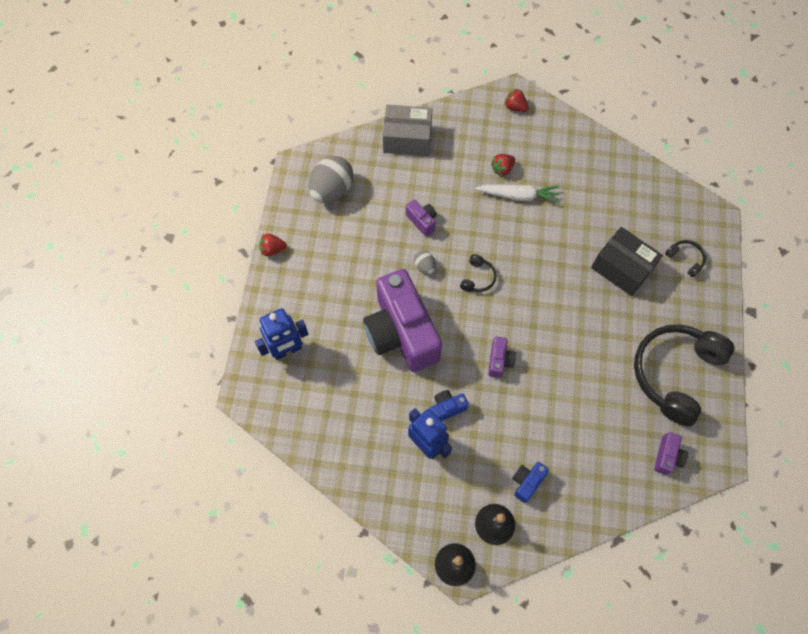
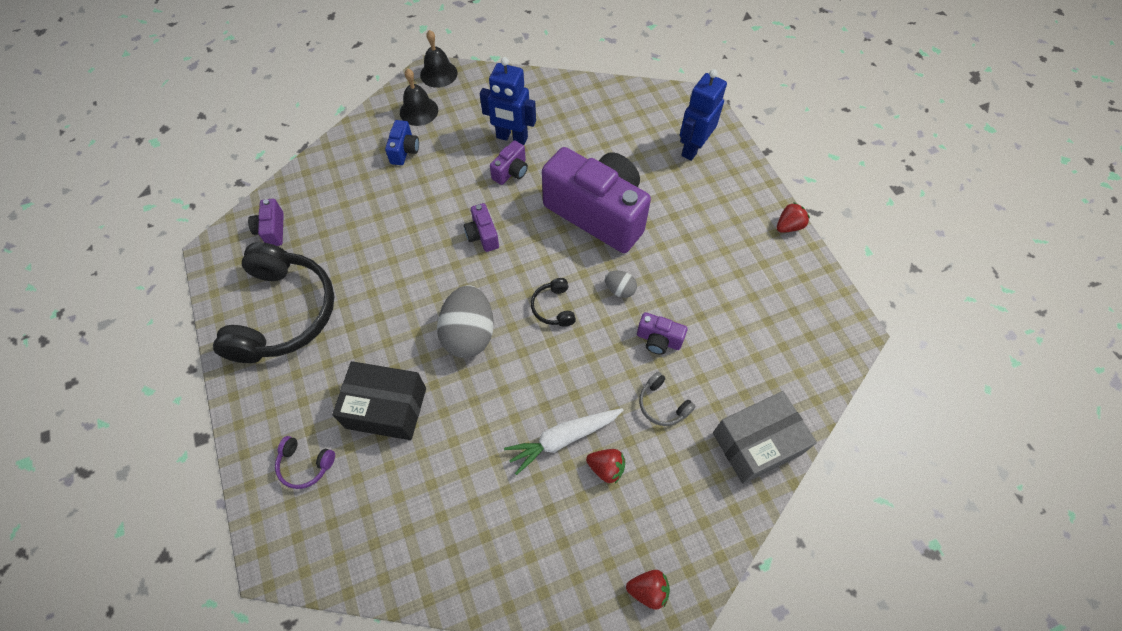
camera: 150 degrees right, 5 degrees down
grey egg [308,156,353,203] -> grey egg moved to [437,285,494,358]
blue camera [430,390,468,421] -> purple camera [490,140,528,185]
red strawberry [491,154,515,176] -> red strawberry turned 90 degrees clockwise [586,449,625,484]
black headphones [665,240,706,277] -> purple headphones [275,436,335,489]
none -> grey headphones [639,372,696,426]

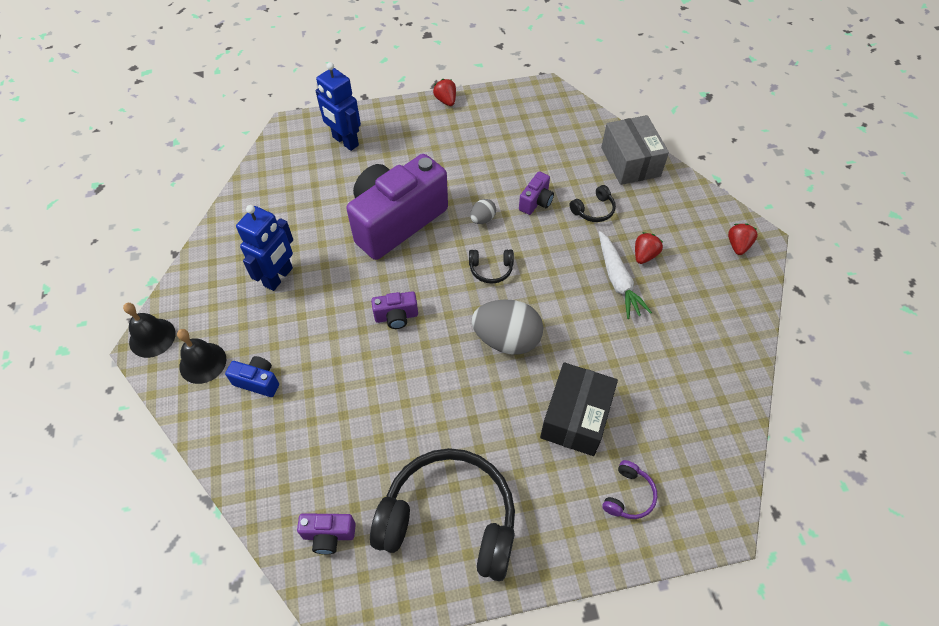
camera: 80 degrees left, 5 degrees down
purple camera [490,140,528,185] -> none
grey headphones [639,372,696,426] -> black headphones [569,185,616,222]

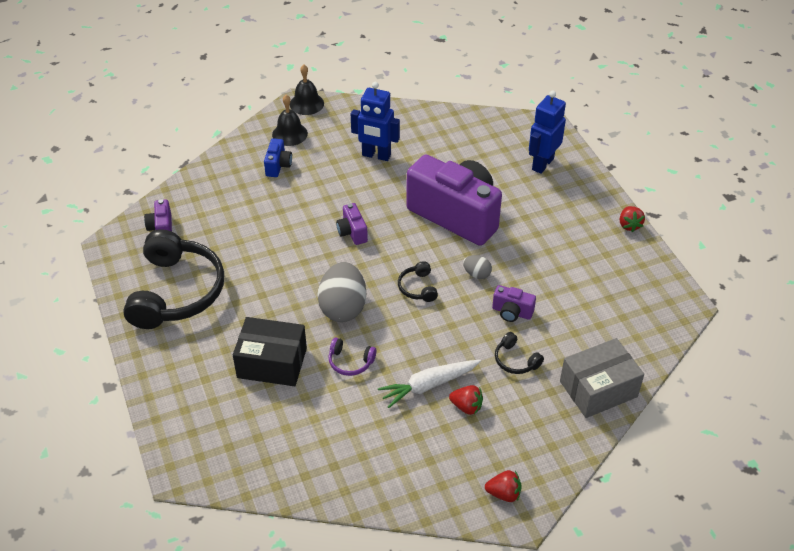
camera: 80 degrees right, 10 degrees down
red strawberry [433,79,456,106] -> red strawberry turned 120 degrees clockwise [620,206,645,232]
purple headphones [602,460,657,519] -> purple headphones moved to [329,338,377,376]

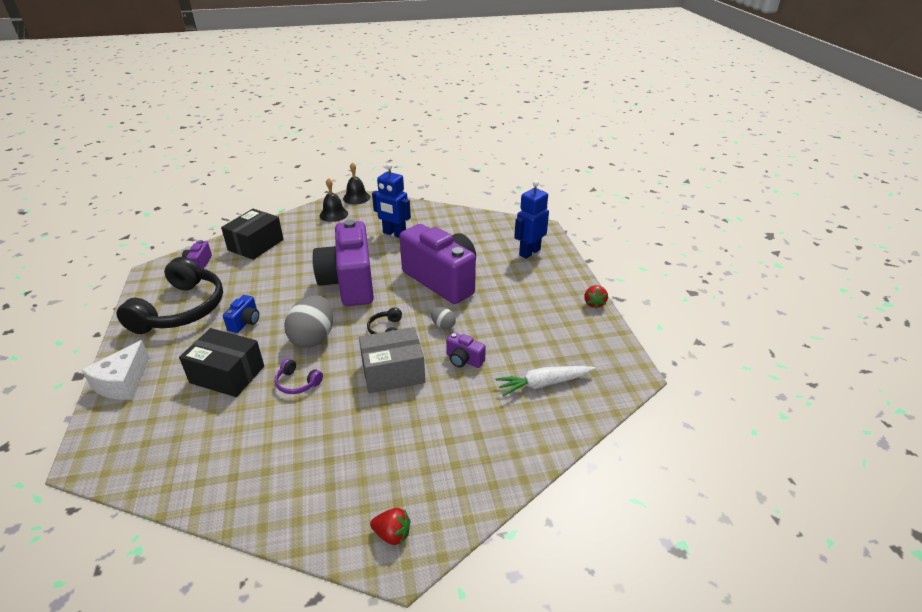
camera: 10 degrees right, 10 degrees down
blue camera [264,138,292,177] -> blue camera moved to [223,295,259,333]
purple camera [336,203,368,245] -> purple camera [312,219,374,306], size x2.48
white carrot [378,360,481,408] -> white carrot moved to [495,366,596,396]
red strawberry [449,385,483,415] -> none
black headphones [495,332,544,374] -> none
grey box [560,338,644,418] -> grey box moved to [359,327,425,393]
none -> white cheese [82,340,150,400]
none -> black box [221,209,284,260]

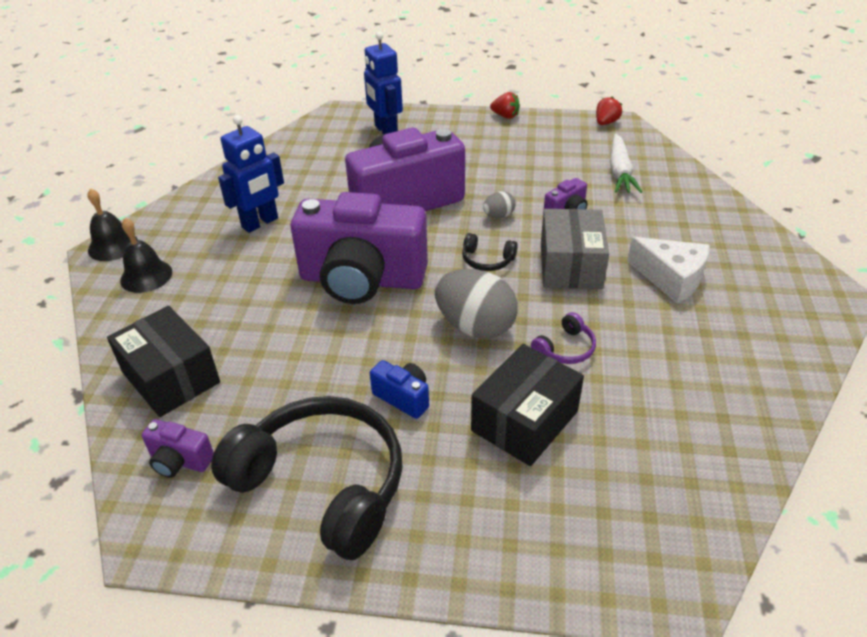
camera: 70 degrees left, 5 degrees up
white cheese [82,340,150,400] -> white cheese moved to [627,237,710,303]
red strawberry [370,508,410,545] -> red strawberry moved to [596,96,622,125]

